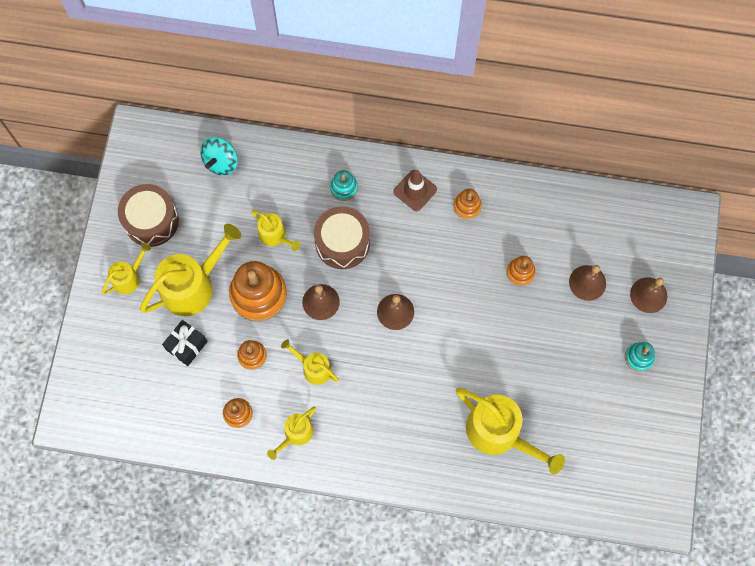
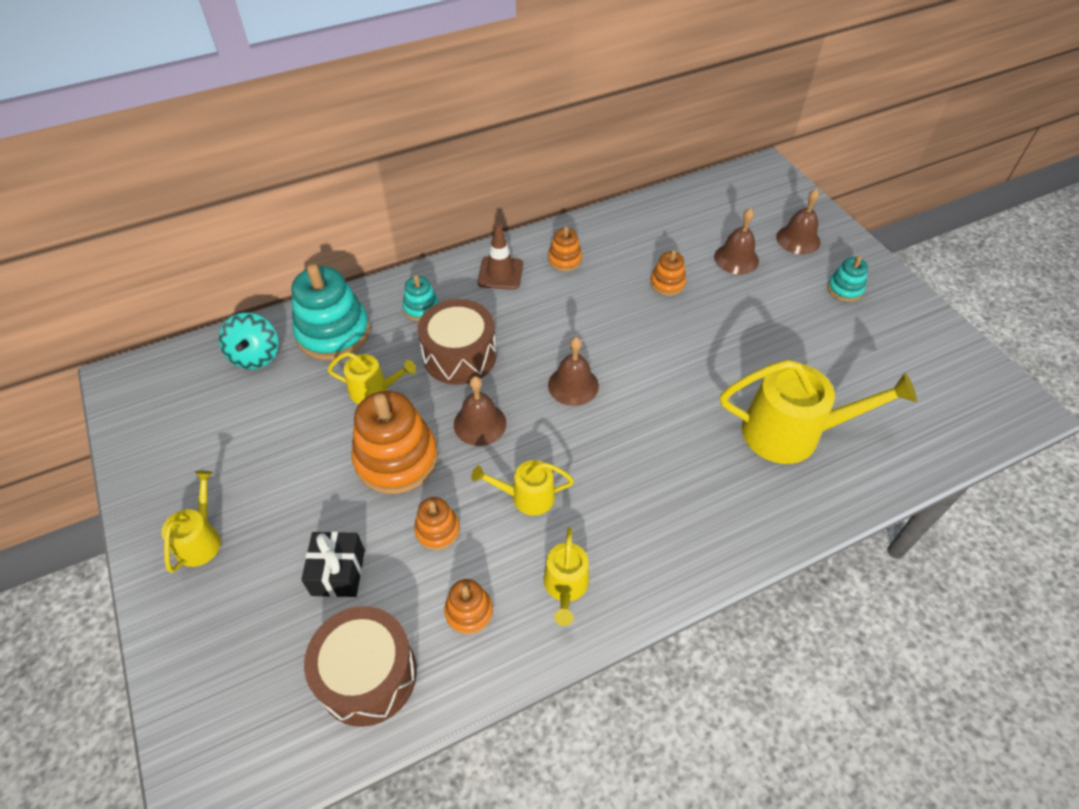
camera: 35 degrees left, 20 degrees down
brown drum [118,184,179,247] -> brown drum moved to [304,606,417,727]
yellow watering can [140,224,242,316] -> none
none -> turquoise stacking toy [291,264,370,360]

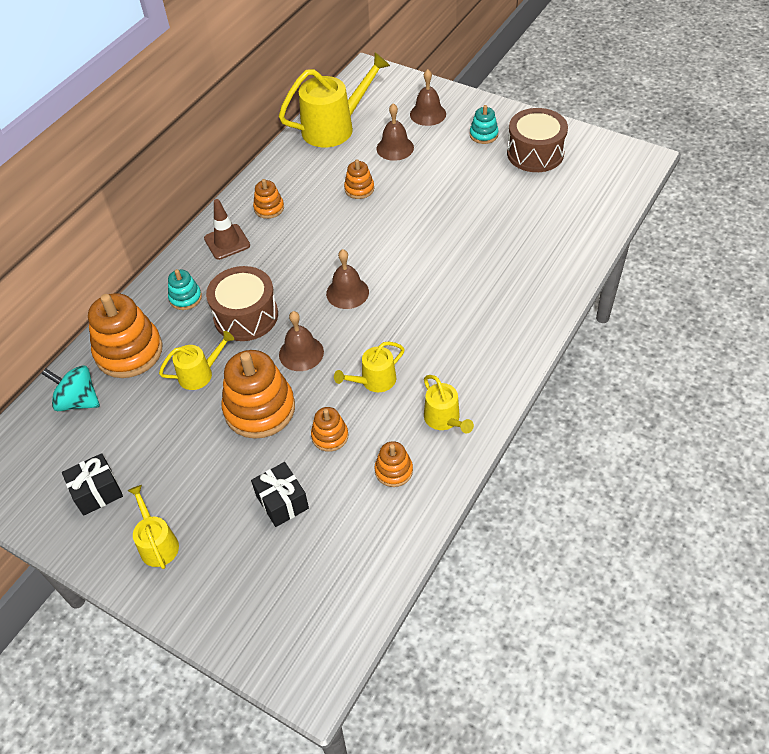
camera: 30 degrees left, 0 degrees up
turquoise spinning top [219,313,278,369] -> turquoise spinning top turned 150 degrees clockwise [41,365,100,411]
turquoise stacking toy [291,264,370,360] -> orange stacking toy [88,293,163,378]
brown drum [304,606,417,727] -> brown drum moved to [507,108,568,172]
yellow watering can [720,360,917,464] -> yellow watering can moved to [279,52,390,147]
none -> black gift [62,453,123,516]

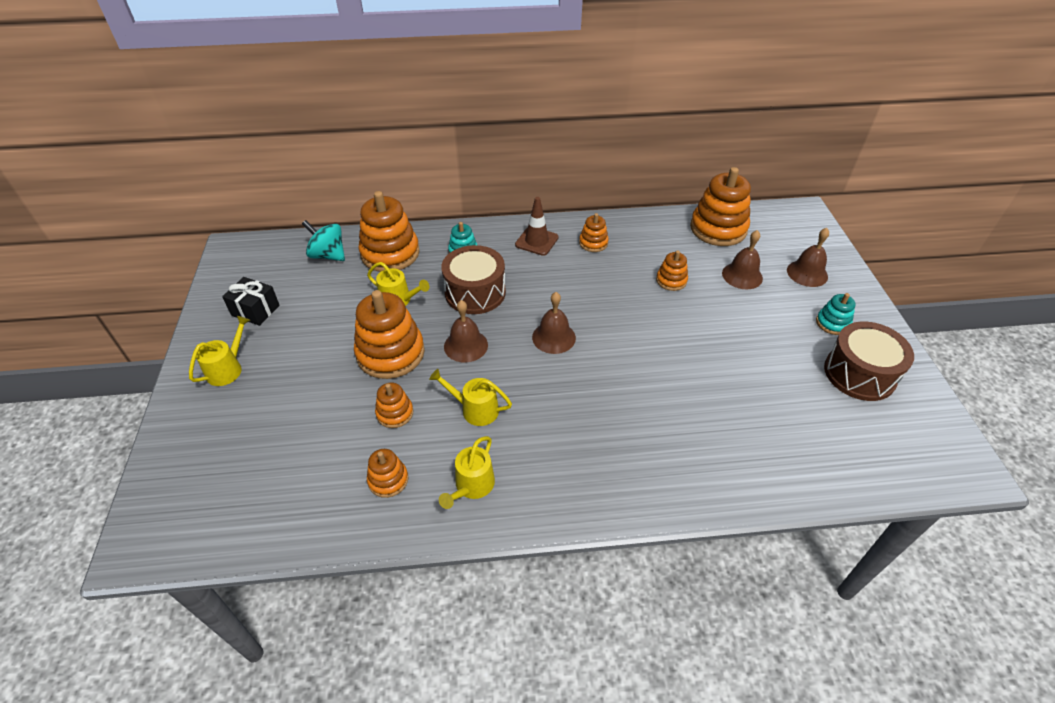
camera: 50 degrees right, 5 degrees down
turquoise spinning top [41,365,100,411] -> turquoise spinning top turned 45 degrees counterclockwise [302,220,345,261]
black gift [251,462,309,527] -> none
yellow watering can [279,52,390,147] -> orange stacking toy [690,167,751,246]

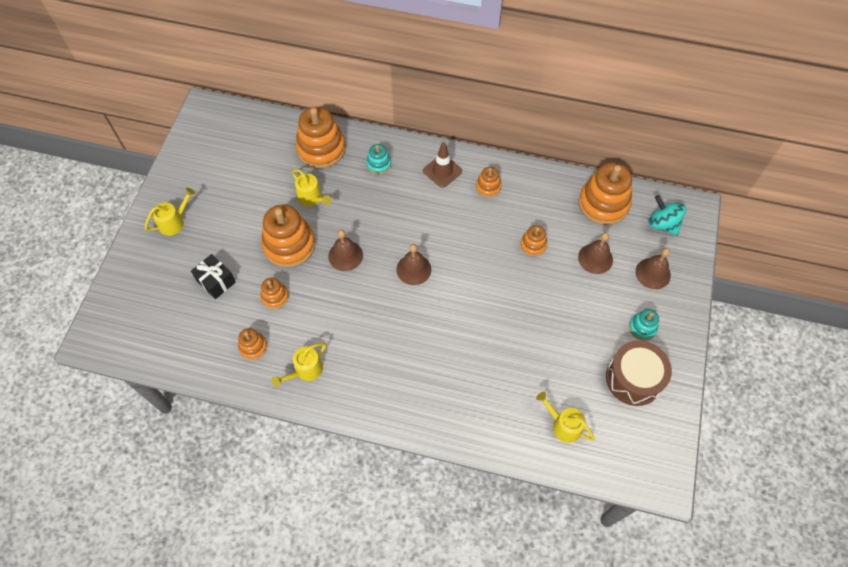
camera: 20 degrees right, 15 degrees up
black gift [222,277,280,326] -> black gift moved to [191,254,236,299]
turquoise spinning top [302,220,345,261] -> turquoise spinning top moved to [648,195,686,236]
yellow watering can [429,369,512,426] -> yellow watering can moved to [536,392,595,443]
brown drum [441,245,506,314] -> none

